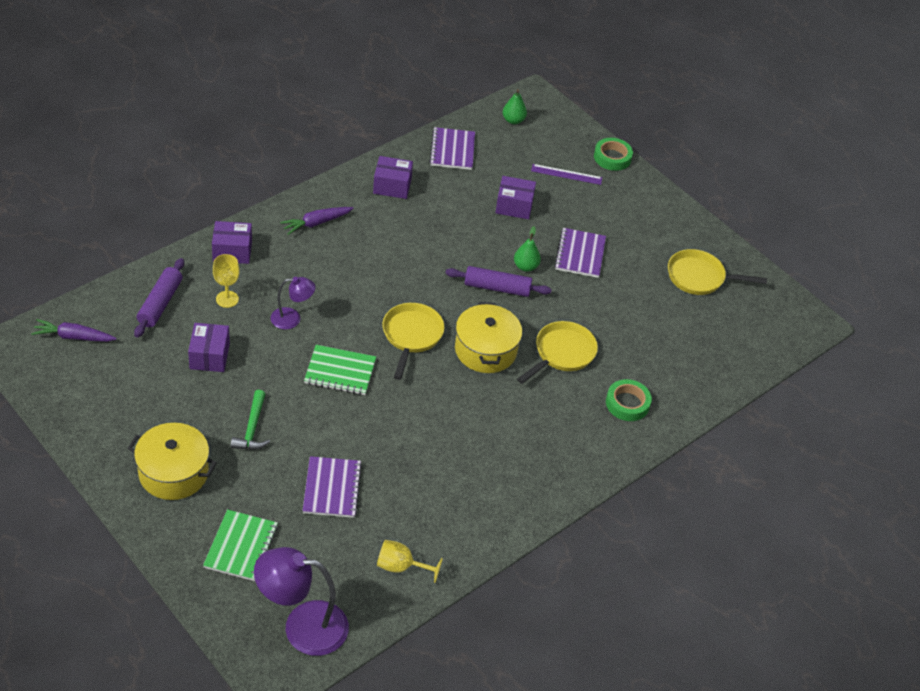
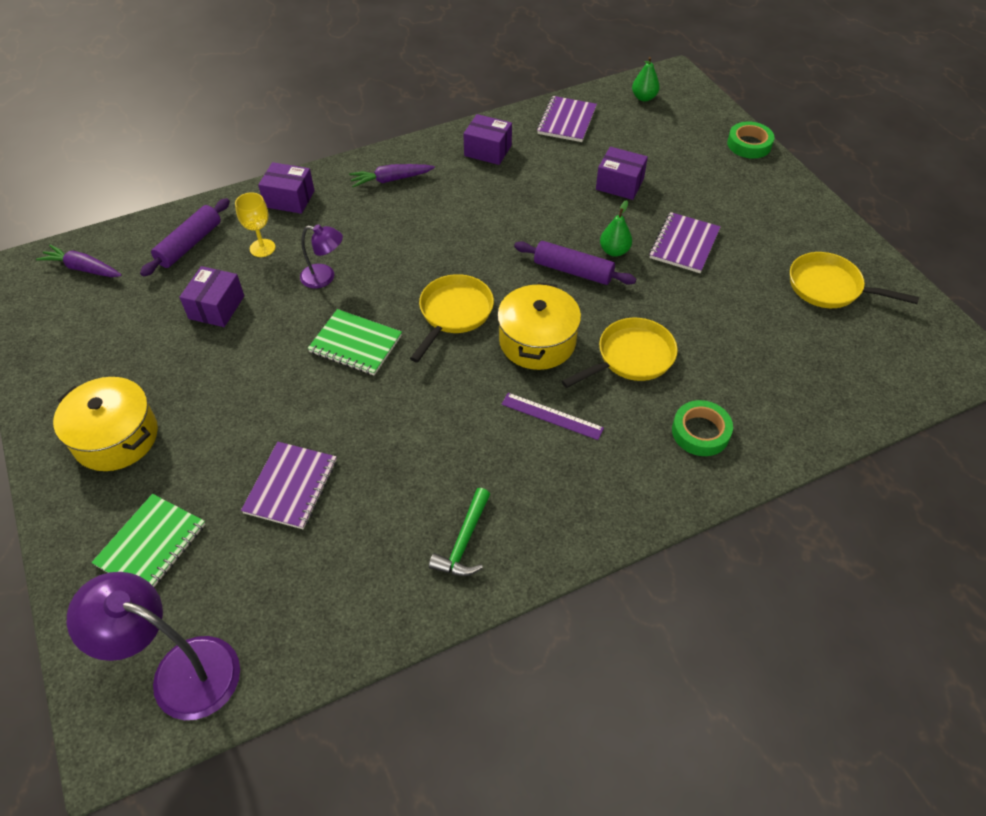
camera: 20 degrees right, 5 degrees up
green hammer [231,390,270,450] -> green hammer moved to [429,488,490,576]
yellow goblet [377,540,443,583] -> none
purple ruler [531,164,602,185] -> purple ruler moved to [501,393,604,440]

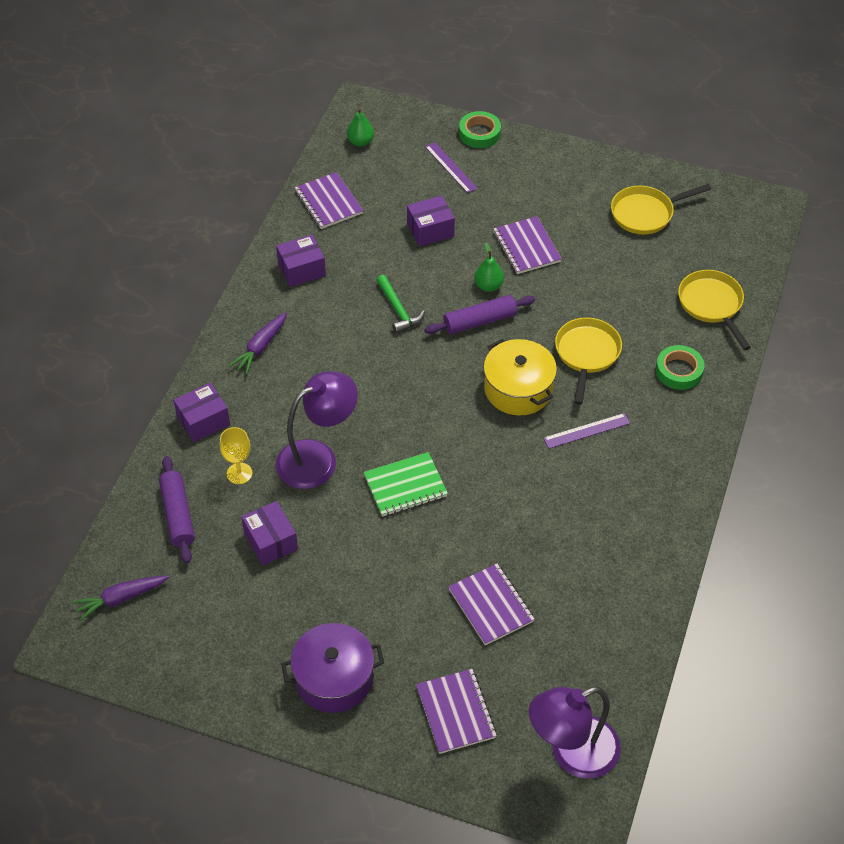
camera: 45 degrees left, 0 degrees up
yellow pot [53,377,158,471] -> purple pot [281,623,384,713]
green notebook [91,494,205,587] -> purple notebook [416,669,497,754]
purple lamp [300,224,343,289] -> purple lamp [276,372,358,489], size x1.79
yellow pan [410,274,494,363] -> yellow pan moved to [678,270,751,350]
green hammer [429,488,490,576] -> green hammer moved to [376,275,425,334]
none -> purple ruler [425,142,478,193]

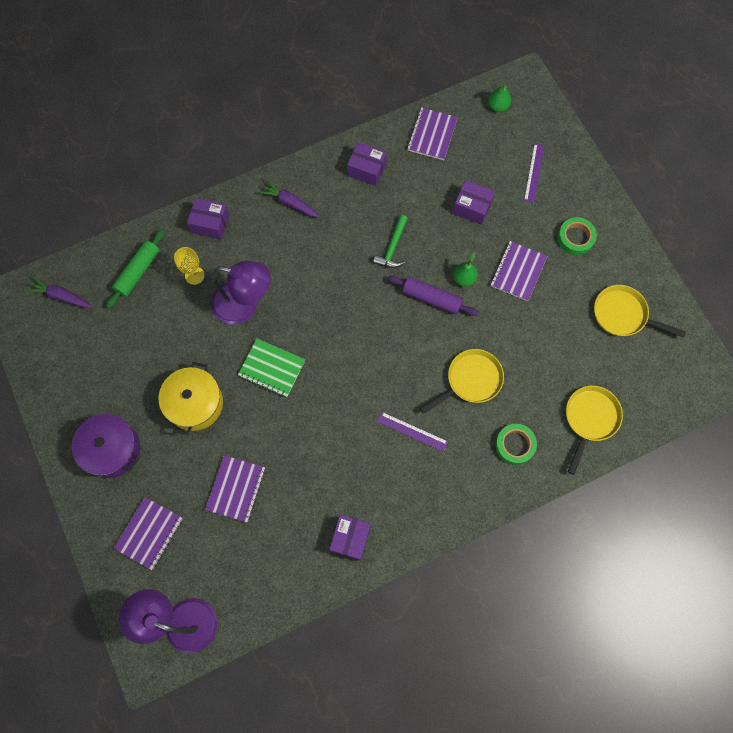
camera: 45 degrees right, 20 degrees up
purple rolling pin [159,456,195,564] -> green rolling pin [107,230,165,308]
purple carrot [229,312,287,375] -> purple carrot turned 45 degrees clockwise [258,179,320,218]
purple box [241,501,298,566] -> purple box moved to [329,515,371,560]
green tape [459,111,501,148] -> green tape moved to [557,217,597,255]
yellow pot [483,339,557,416] -> yellow pot moved to [159,362,223,435]

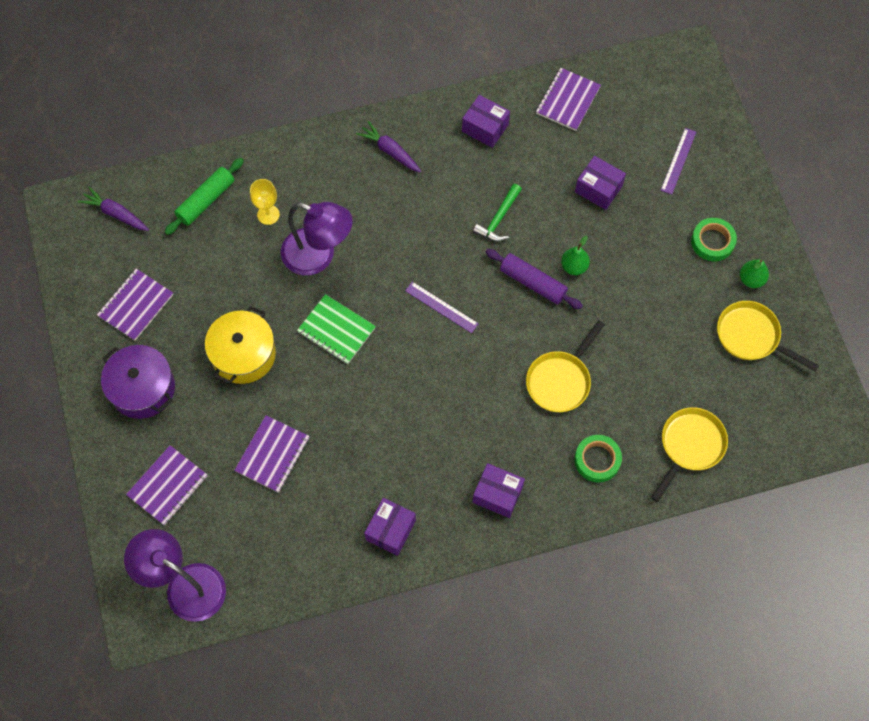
camera: 10 degrees right, 5 degrees down
purple box [187,198,230,240] -> purple box moved to [473,463,525,518]
purple ruler [377,412,448,452] -> purple ruler moved to [405,282,479,333]
yellow pan [420,349,504,414] -> yellow pan turned 150 degrees clockwise [526,320,605,412]
green pear [488,84,511,112] -> green pear moved to [740,259,769,288]
purple notebook [491,241,547,301] -> purple notebook moved to [97,269,173,341]

